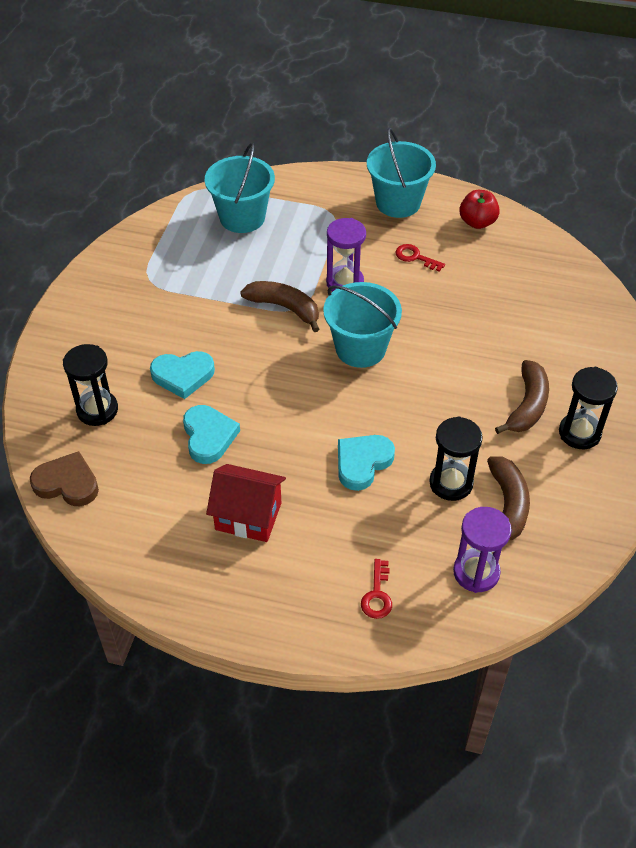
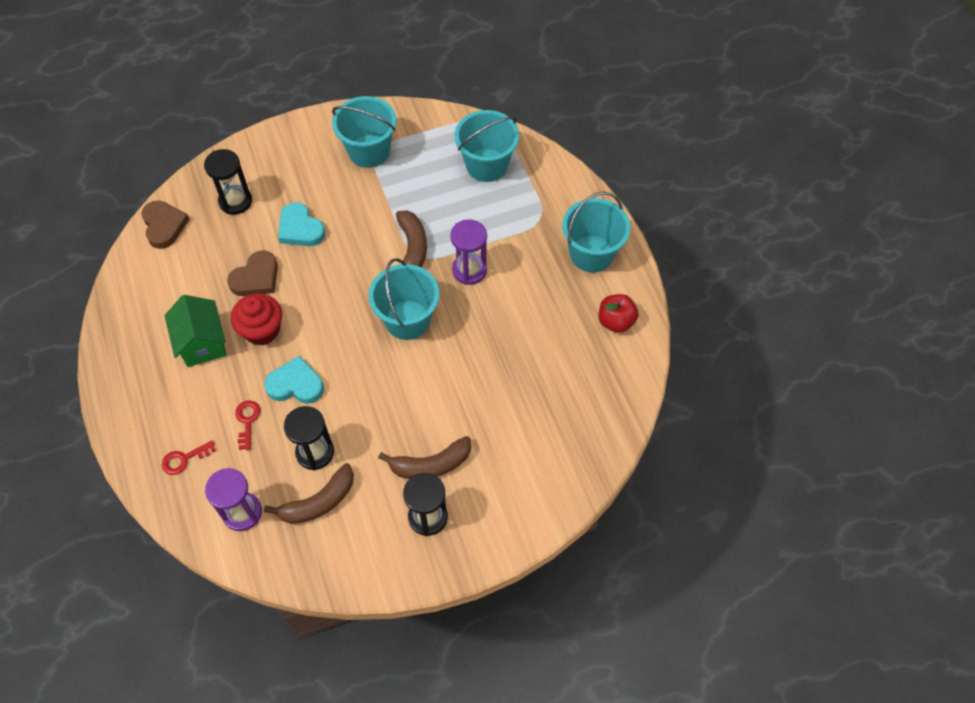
camera: 55 degrees right, 10 degrees up
turquoise heart [183,405,240,464] -> brown heart [227,250,278,296]
red house [206,464,286,542] -> green house [165,295,227,367]
red key [395,244,445,272] -> red key moved to [235,401,260,450]
none -> red cupcake [231,293,282,345]
none -> turquoise bucket [332,96,396,168]

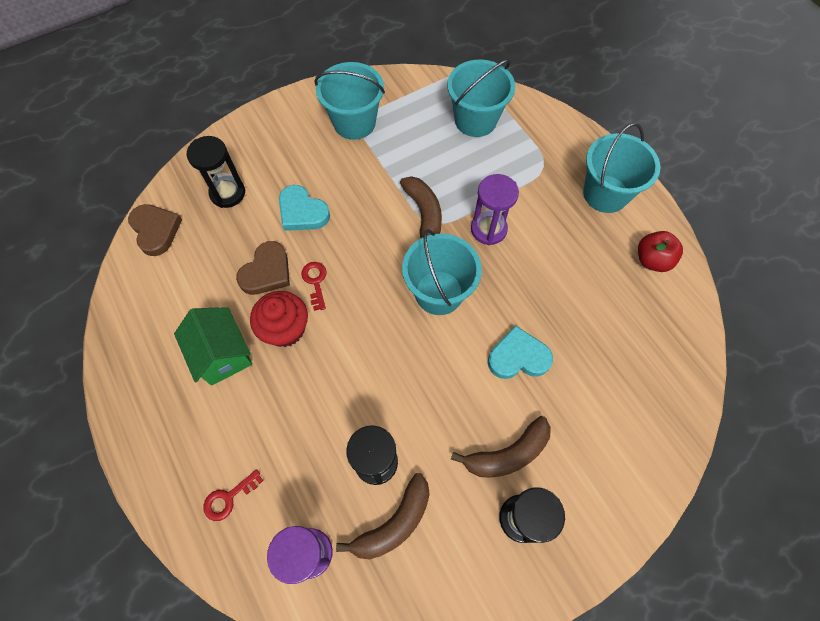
camera: 10 degrees left, 5 degrees up
red key [235,401,260,450] -> red key moved to [301,262,327,311]
turquoise heart [264,356,324,404] -> turquoise heart moved to [488,325,553,379]

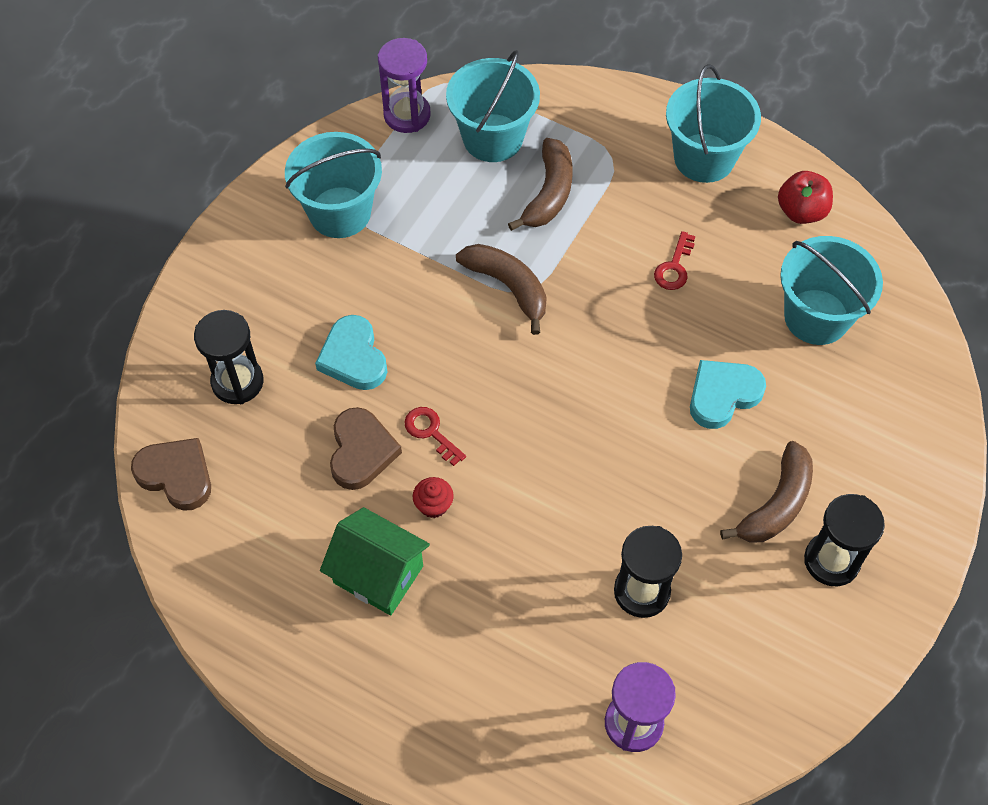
camera: 30 degrees left, 5 degrees down
red key [203,469,263,521] -> red key moved to [654,231,695,290]
red cupcake [250,291,308,347] -> red cupcake [413,477,454,518], size x0.53
turquoise heart [279,185,330,231] -> turquoise heart turned 60 degrees clockwise [315,315,387,390]
brown banana [336,473,430,560] -> brown banana moved to [508,138,573,231]
turquoise bucket [402,229,482,315] -> turquoise bucket moved to [780,236,883,345]
purple hourglass [471,174,519,245] -> purple hourglass moved to [378,38,431,133]

